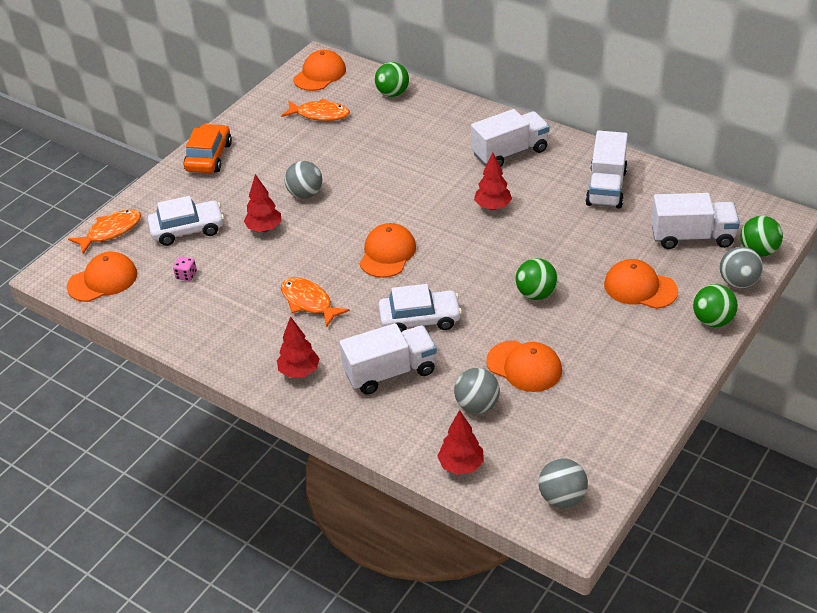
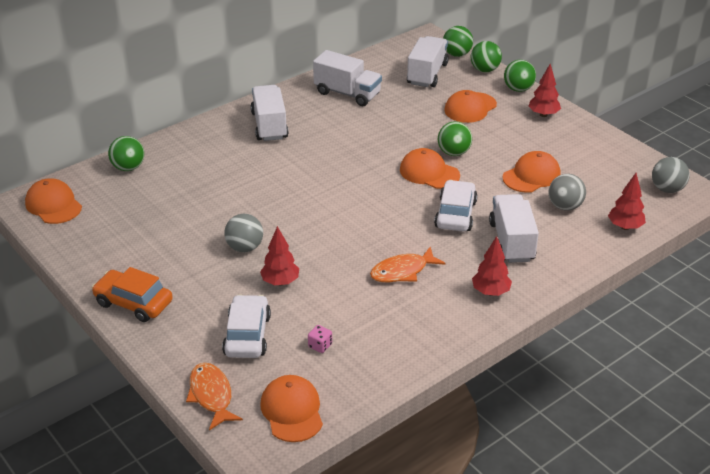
camera: 75 degrees left, 5 degrees down
orange fish [281,98,350,121] -> none
orange cap [359,223,416,278] -> orange cap moved to [400,148,460,189]
red tree [474,152,512,210] -> red tree moved to [528,64,561,117]
grey ball [720,247,763,288] -> green ball [471,41,502,72]

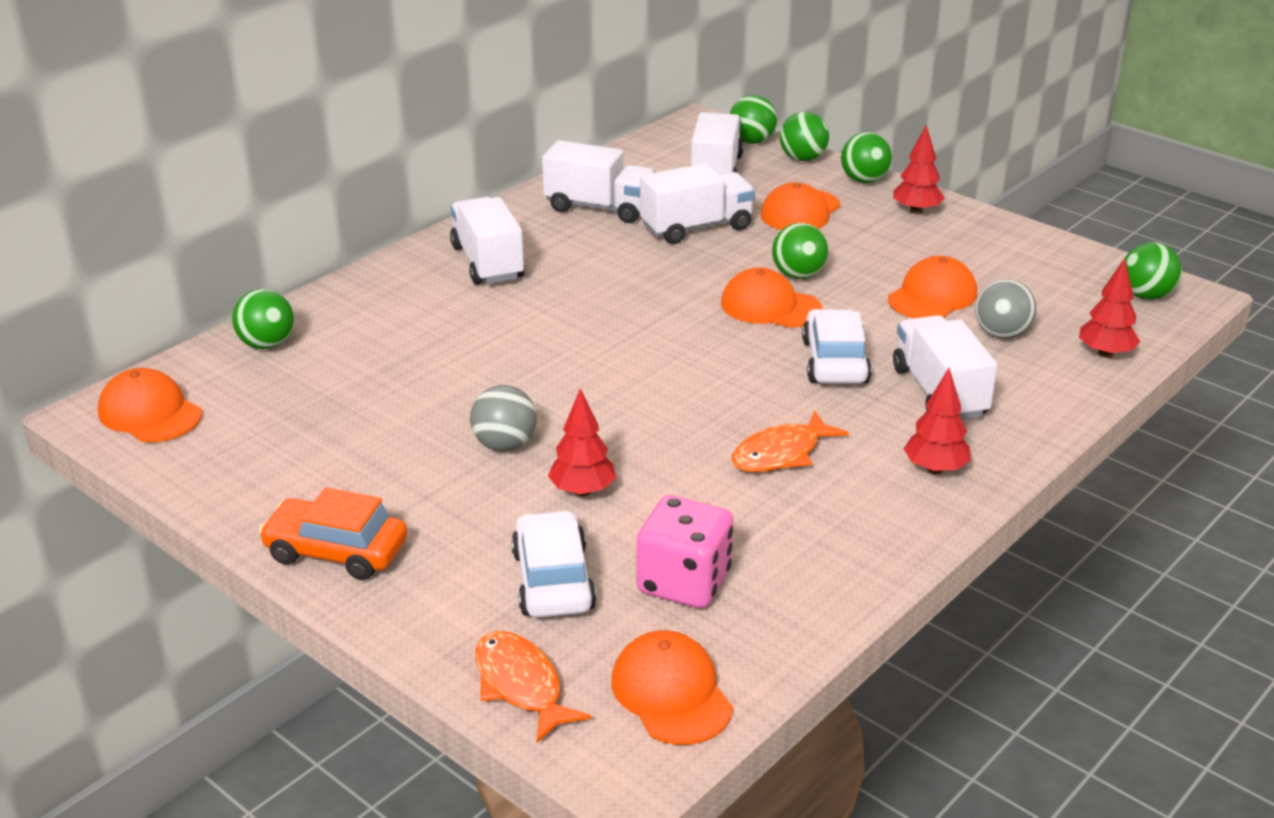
camera: 10 degrees left, 5 degrees down
pink dice [308,325,332,353] -> pink dice [636,495,733,608], size x2.38
grey ball [652,157,689,193] -> green ball [1125,242,1182,300]
none -> white truck [640,163,755,244]

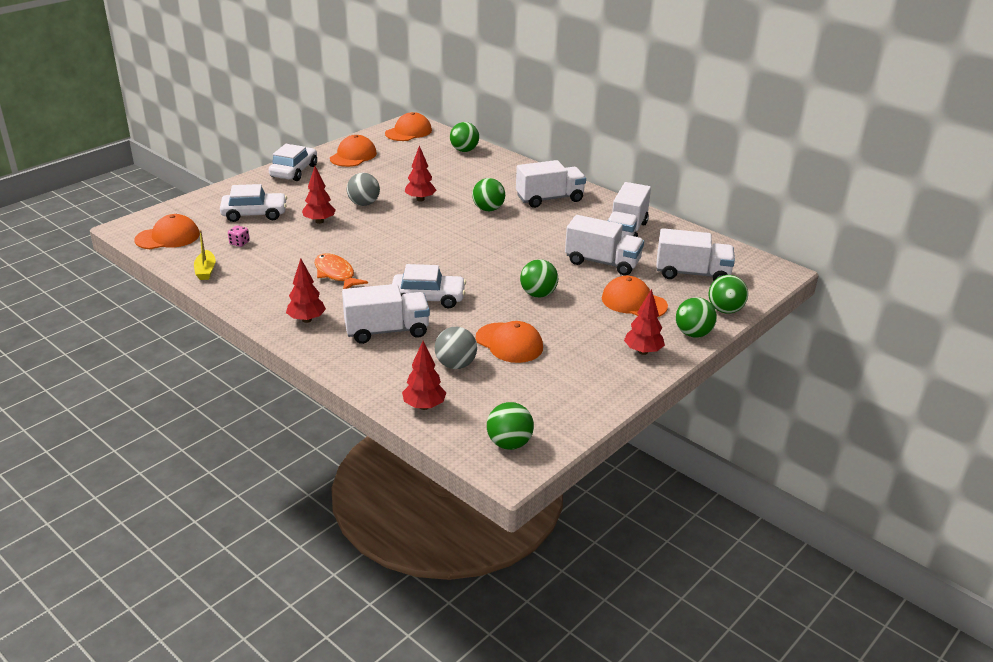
camera: 90 degrees right, 0 degrees up
orange car [259,487,407,580] -> white car [269,144,317,181]
orange fish [475,631,591,743] -> none
pink dice [636,495,733,608] -> pink dice [228,225,250,247], size x0.42
white truck [640,163,755,244] -> white truck turned 45 degrees counterclockwise [565,215,644,276]
orange cap [721,267,822,328] -> orange cap moved to [330,135,377,167]
green ball [730,95,777,144] -> green ball moved to [472,178,505,211]
none -> yellow boat [194,230,216,280]
none -> red tree [405,145,437,202]

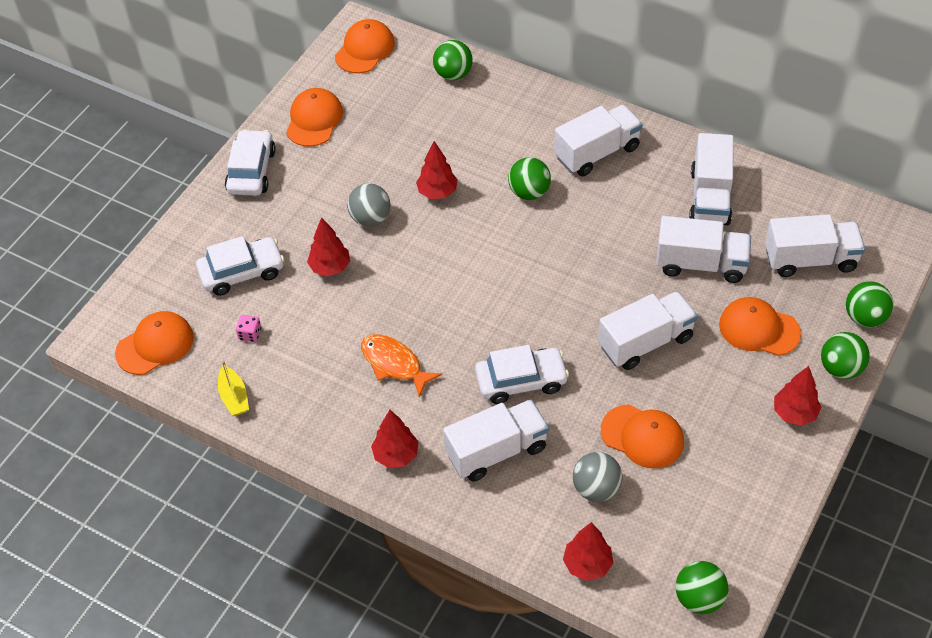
camera: 10 degrees left, 20 degrees up
green ball [520,259,558,298] -> white truck [598,291,698,370]

